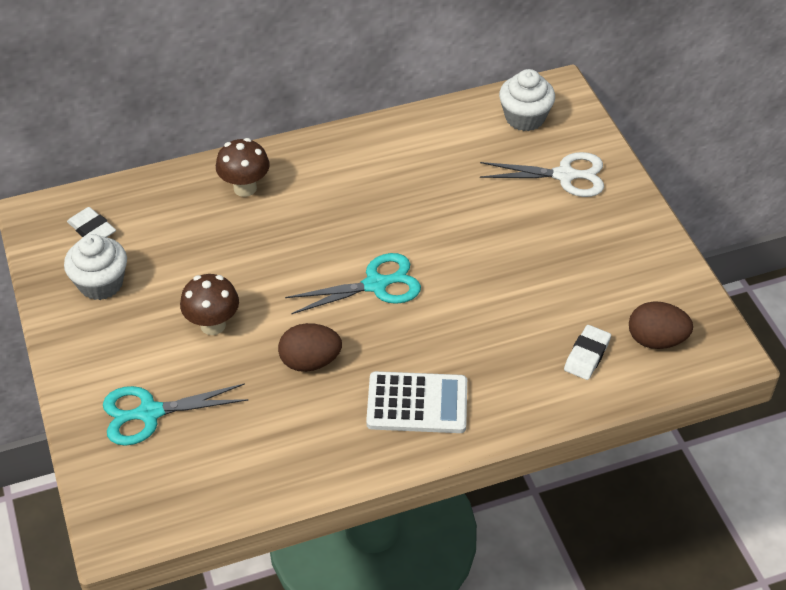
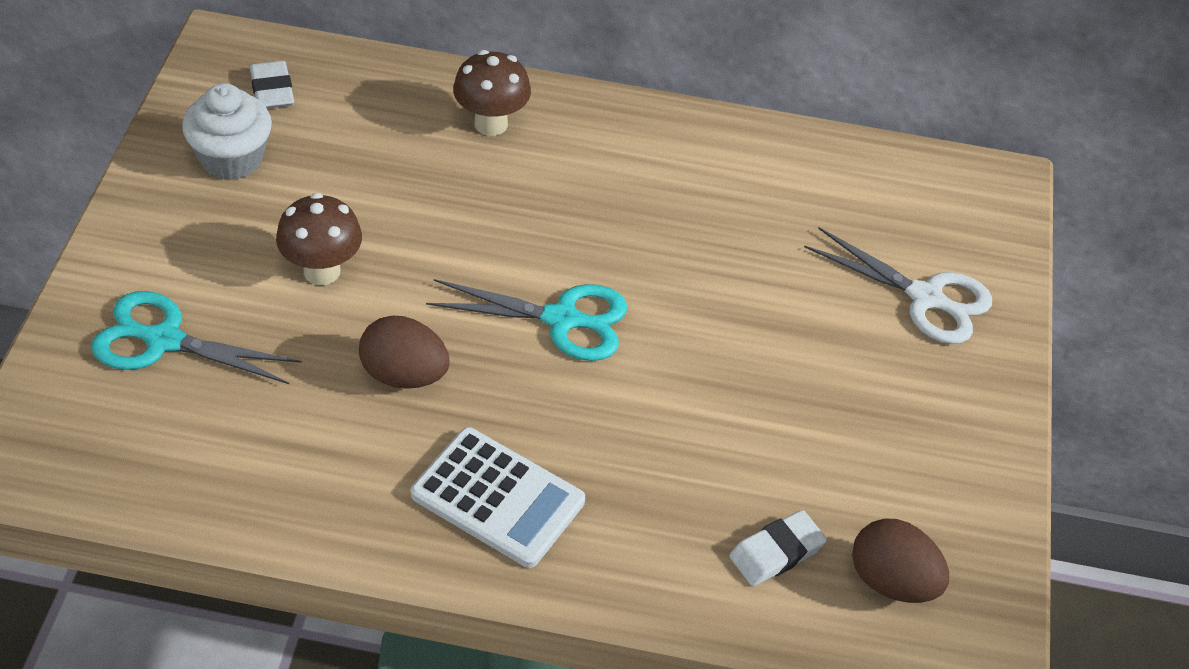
camera: 25 degrees right, 0 degrees up
white cupcake [499,69,555,131] -> none

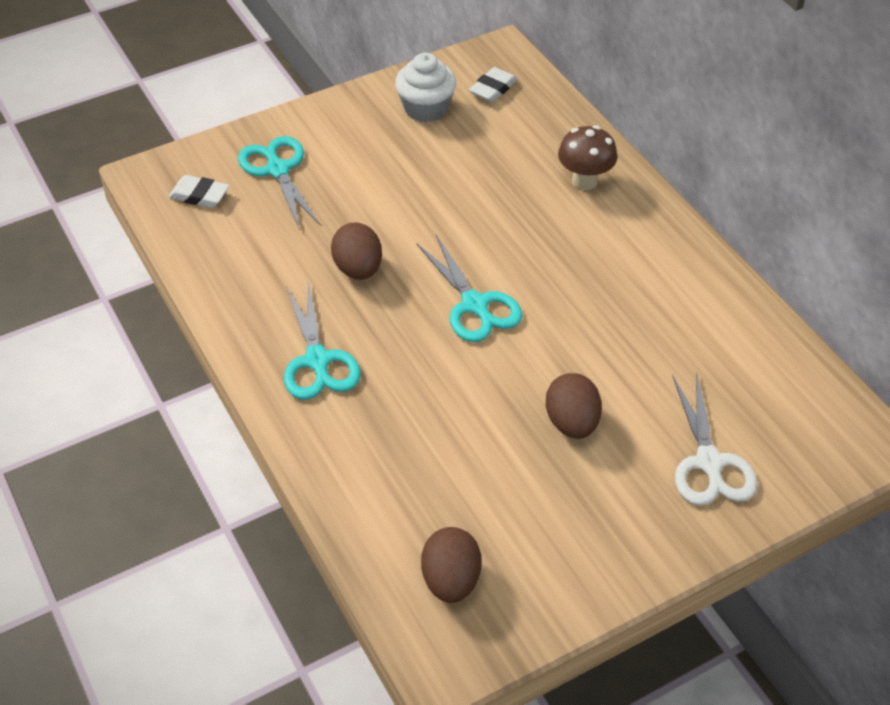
camera: 55 degrees right, 0 degrees up
brown mushroom [276,193,362,285] -> none
white calculator [411,427,585,568] -> turquoise scissors [284,281,361,400]
white eraser [729,510,827,586] -> white eraser moved to [169,175,229,208]
none -> brown egg [546,373,602,439]

